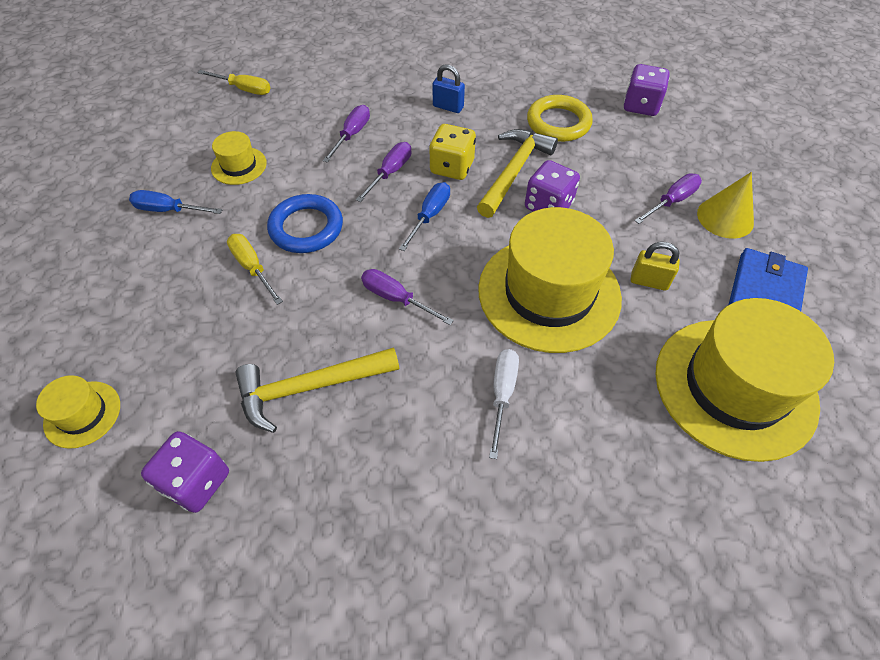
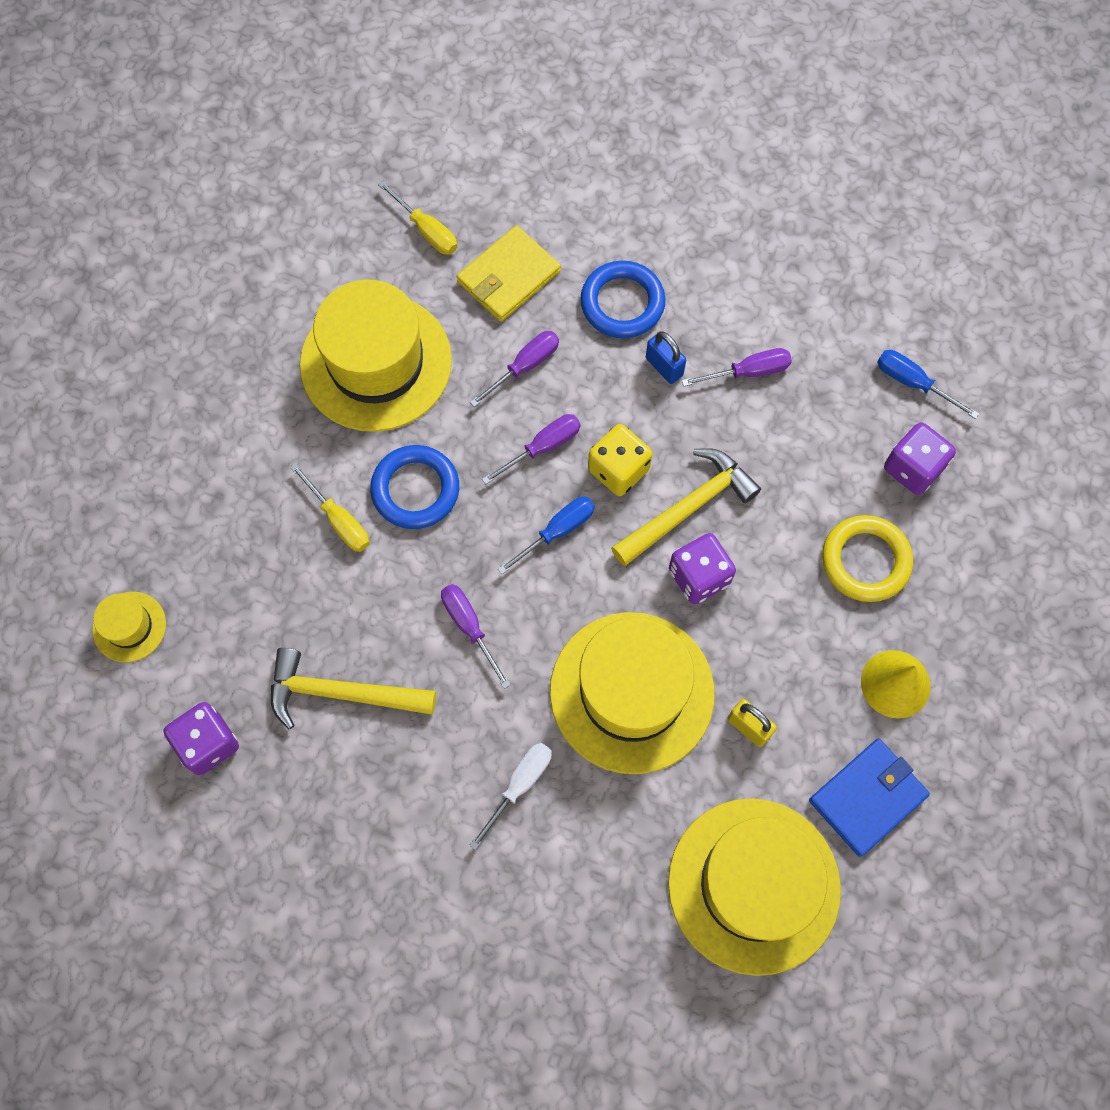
camera: 25 degrees right, 15 degrees up
blue screwdriver [129,190,222,214] -> blue screwdriver moved to [877,350,979,419]
yellow hat [211,131,267,185] -> yellow hat [300,280,452,432], size x2.22
yellow screwdriver [227,234,283,305] -> yellow screwdriver turned 150 degrees clockwise [290,463,369,552]
yellow ring [527,95,593,142] -> yellow ring moved to [822,515,913,602]
purple screwdriver [634,173,702,224] -> purple screwdriver moved to [682,348,792,386]
none -> yellow wallet [457,226,561,322]
none -> blue ring [580,261,665,338]

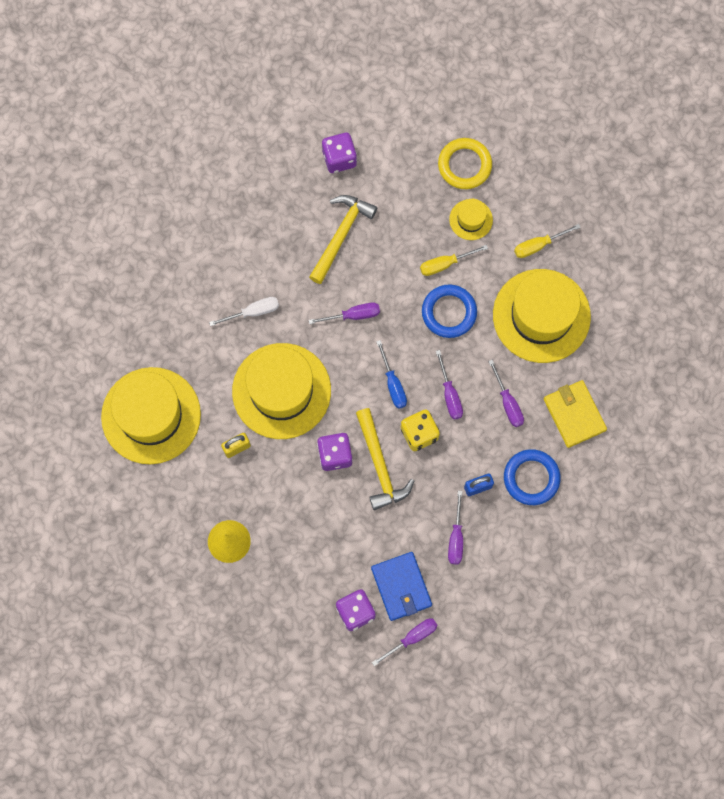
camera: 110 degrees right, 5 degrees up
yellow hat [92,592,166,662] -> yellow hat moved to [449,199,493,240]
yellow screwdriver [378,181,457,255] -> yellow screwdriver moved to [514,224,581,258]
white screwdriver [469,743,552,850] -> white screwdriver turned 75 degrees counterclockwise [209,297,279,326]
blue wallet [809,739,930,857] -> blue wallet moved to [371,552,432,621]
yellow ring [822,515,913,602] -> yellow ring moved to [438,138,492,189]
blue screwdriver [877,350,979,419] -> purple screwdriver [372,619,438,666]

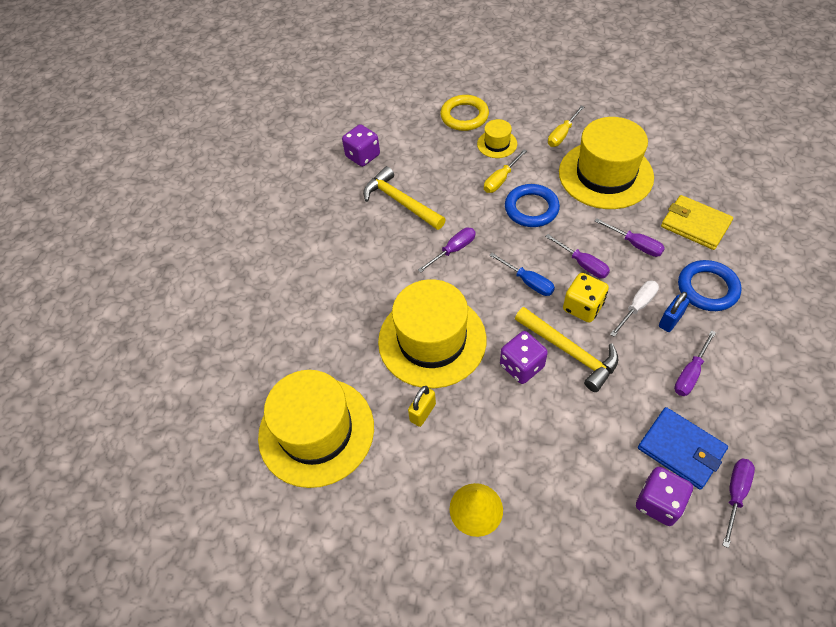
camera: 25 degrees left, 20 degrees down
white screwdriver [209,297,279,326] -> white screwdriver moved to [610,281,659,337]
yellow hammer [309,195,377,284] -> yellow hammer turned 45 degrees counterclockwise [363,166,446,230]
purple screwdriver [448,491,463,564] -> purple screwdriver turned 60 degrees clockwise [674,330,716,396]

